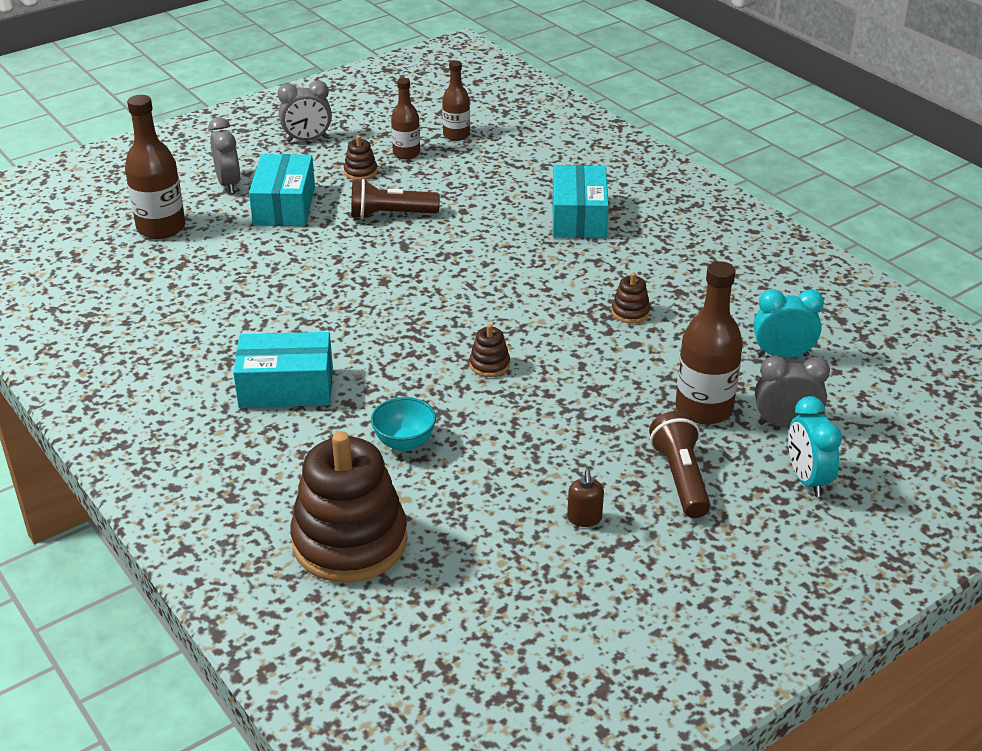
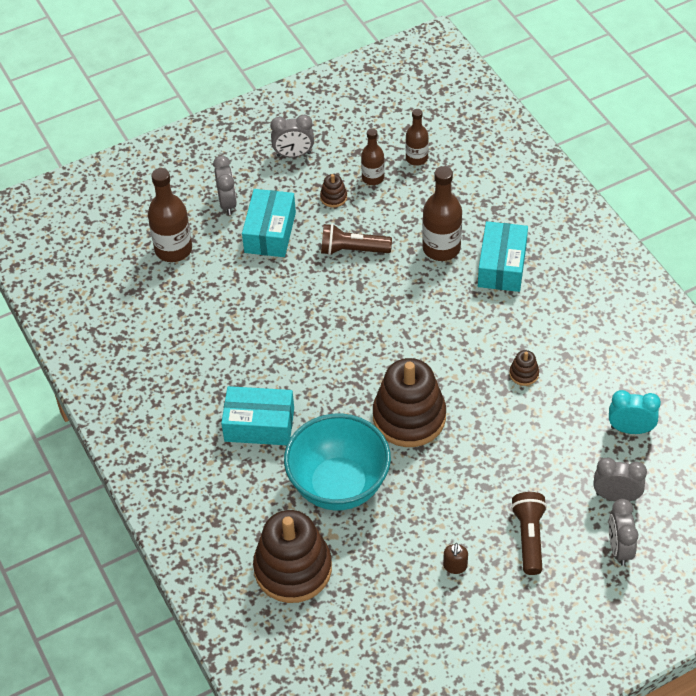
camera: 10 degrees right, 15 degrees up
turquoise bowl [371,397,436,451] -> turquoise bowl [284,413,391,511], size x2.27
brown stacking toy [470,324,510,377] -> brown stacking toy [373,358,446,447], size x2.44
brown bottle [675,261,743,424] -> brown bottle moved to [422,166,462,261]
turquoise clock [788,396,842,497] -> grey clock [609,499,638,566]

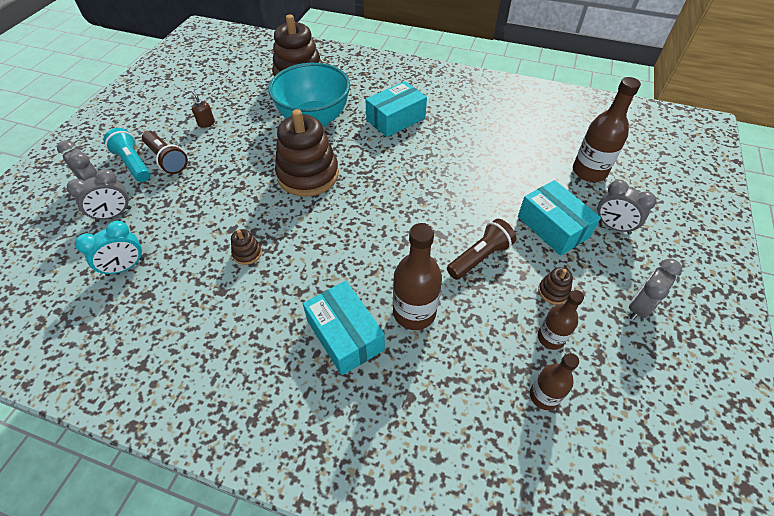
camera: 135 degrees right, 0 degrees up
none -> turquoise flashlight [103,128,151,182]

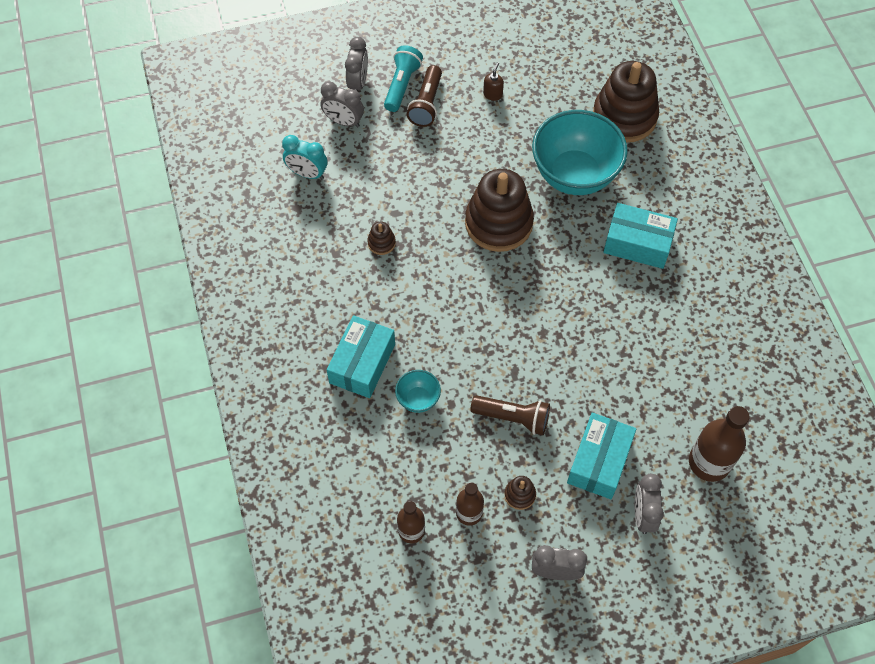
camera: 55 degrees right, 10 degrees up
brown bottle [393,223,442,330] -> turquoise bowl [395,370,441,413]

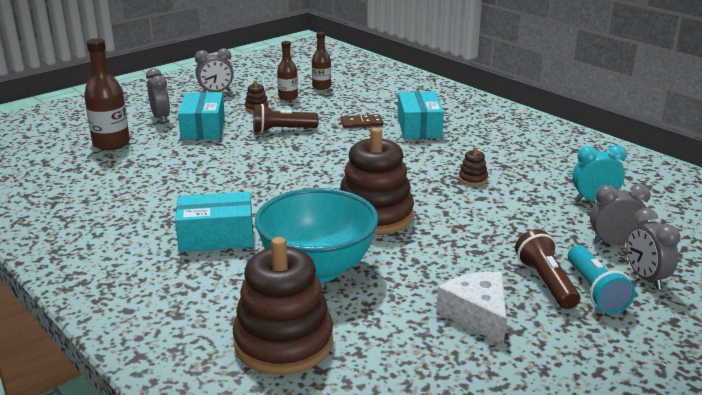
camera: 155 degrees right, 35 degrees down
turquoise bowl [395,370,441,413] -> brown domino [341,114,383,128]
brown soap dispenser [483,62,504,101] -> white cheese [436,272,507,345]

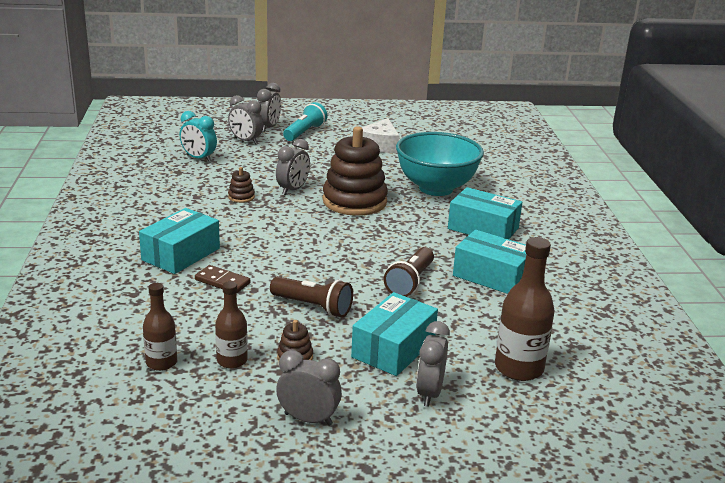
camera: 145 degrees left, 0 degrees up
brown stacking toy [233,237,333,375] -> none
brown flashlight [515,229,580,309] -> brown flashlight moved to [384,247,434,297]
none -> grey clock [276,139,310,195]
none -> turquoise box [453,230,526,294]

